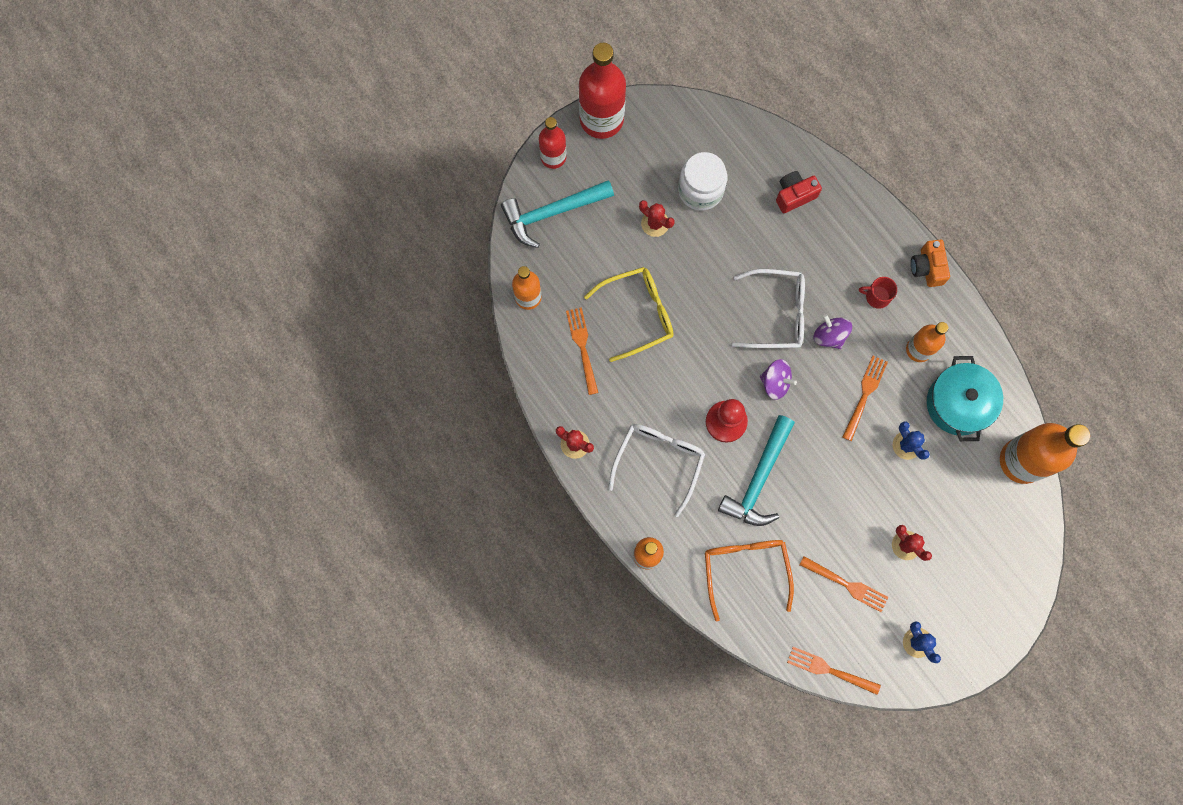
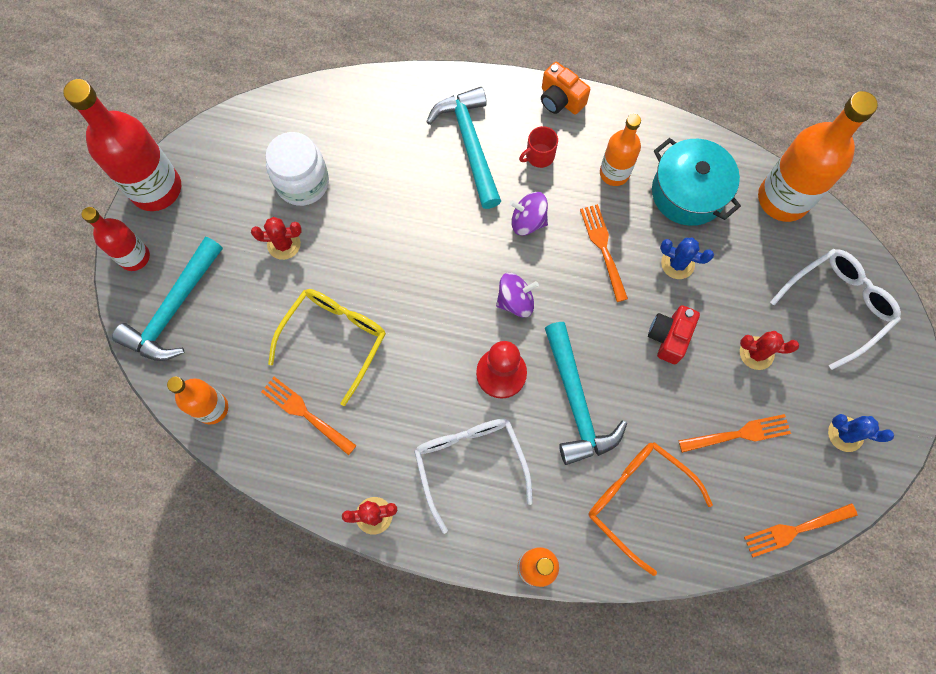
camera: 40 degrees left, 5 degrees down
white glasses [732,269,805,348] -> white glasses moved to [770,249,901,370]
red camera [776,171,822,213] -> red camera moved to [648,305,700,364]
none -> turquoise hammer [426,87,501,209]

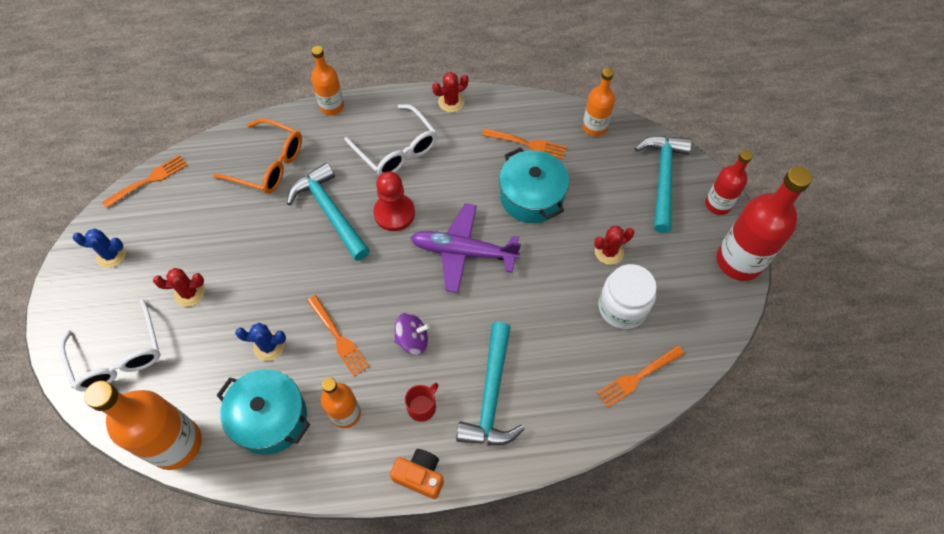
camera: 160 degrees right, 10 degrees down
yellow glasses [268,289,386,406] -> turquoise pot [499,147,569,223]
turquoise hammer [426,87,501,209] -> turquoise hammer turned 45 degrees clockwise [456,322,524,446]
purple spinning top [496,273,539,317] -> none
red camera [648,305,700,364] -> none
orange fork [679,414,791,453] -> orange fork moved to [597,345,684,408]
white glasses [770,249,901,370] -> white glasses turned 60 degrees counterclockwise [60,299,161,392]
none -> purple plane [411,203,521,293]

